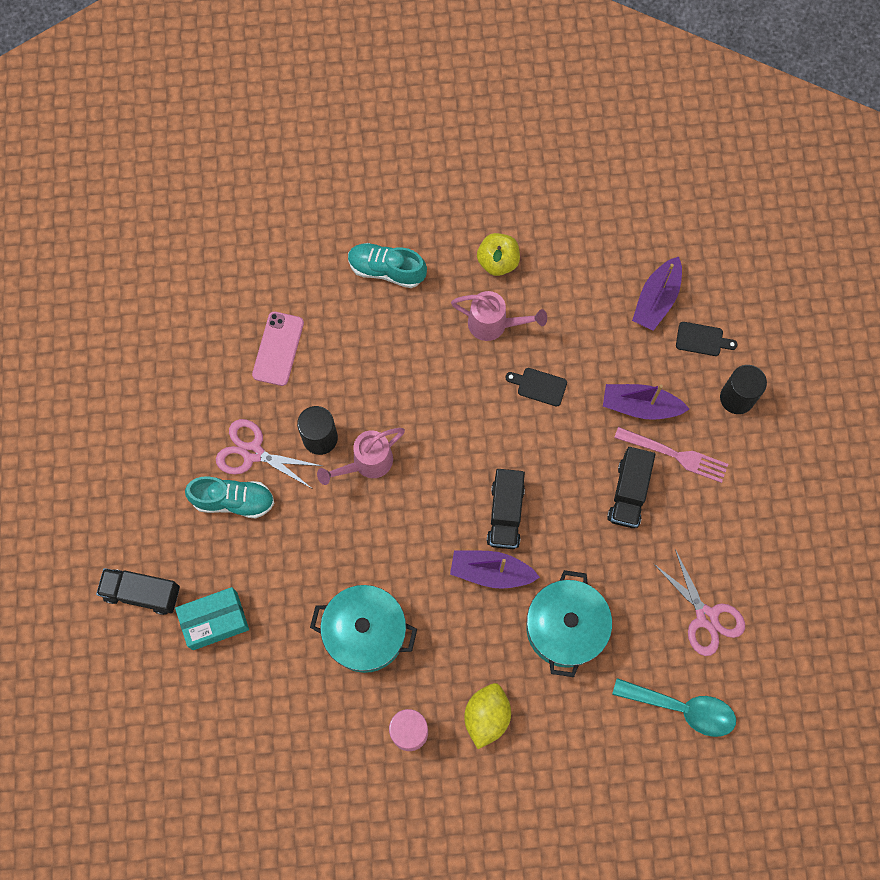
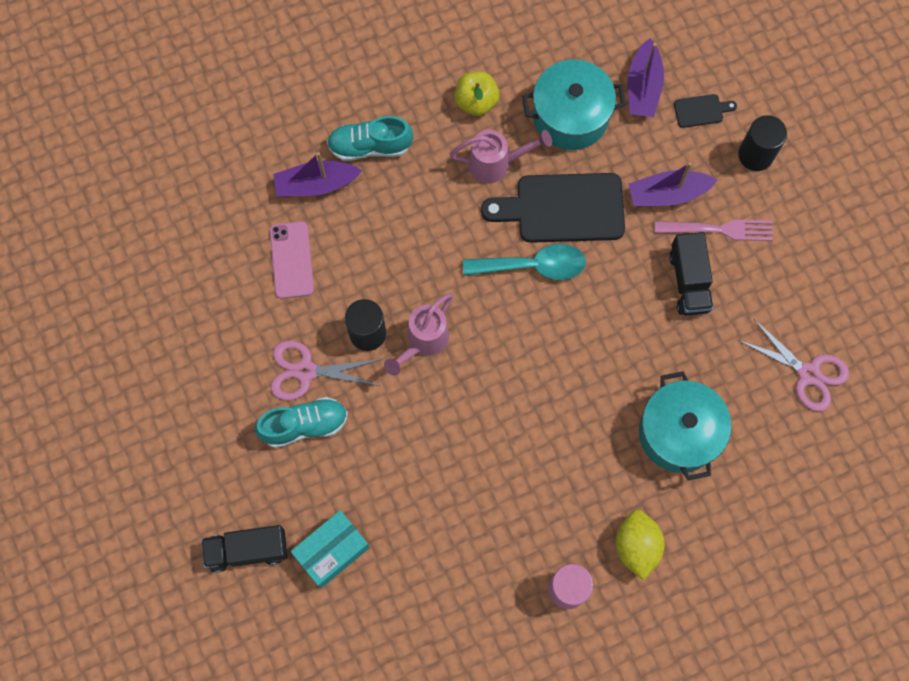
camera: 20 degrees left, 0 degrees up
turquoise pot [310,585,417,673] -> turquoise pot moved to [522,59,626,150]
purple boat [450,551,540,589] -> purple boat moved to [273,152,362,197]
black truck [487,469,525,549] -> none
black cutting board [505,368,567,406] -> black cutting board [481,173,625,243], size x2.26
turquoise spoon [612,678,736,737] -> turquoise spoon moved to [463,244,586,280]

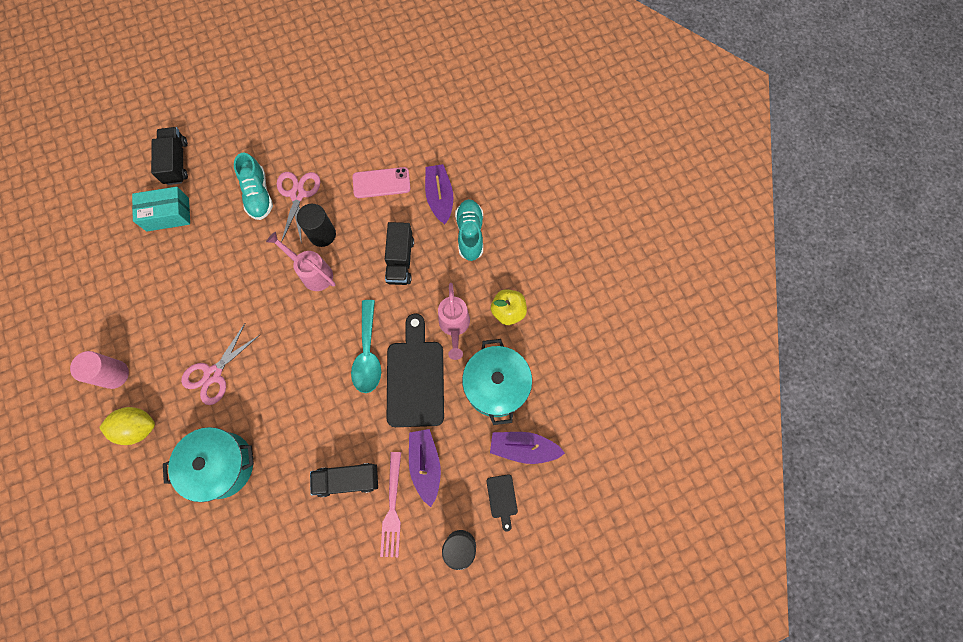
camera: 90 degrees right, 0 degrees up
turquoise box [290,510,370,588] -> turquoise box turned 60 degrees counterclockwise [132,187,190,231]
pink scissors [738,319,849,412] -> pink scissors moved to [181,323,260,405]
none -> black truck [385,222,414,285]

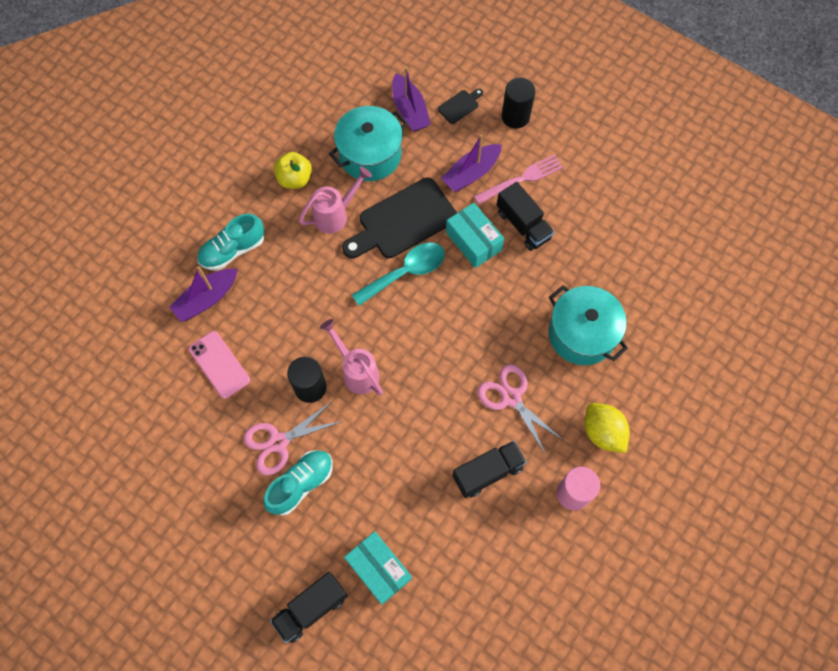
camera: 120 degrees left, 5 degrees down
pink scissors [181,323,260,405] -> pink scissors turned 135 degrees counterclockwise [477,364,564,455]
pink watering can [266,232,336,291] -> pink watering can turned 135 degrees clockwise [320,319,383,396]
black truck [385,222,414,285] -> black truck moved to [452,441,527,498]
none -> turquoise box [446,203,504,268]

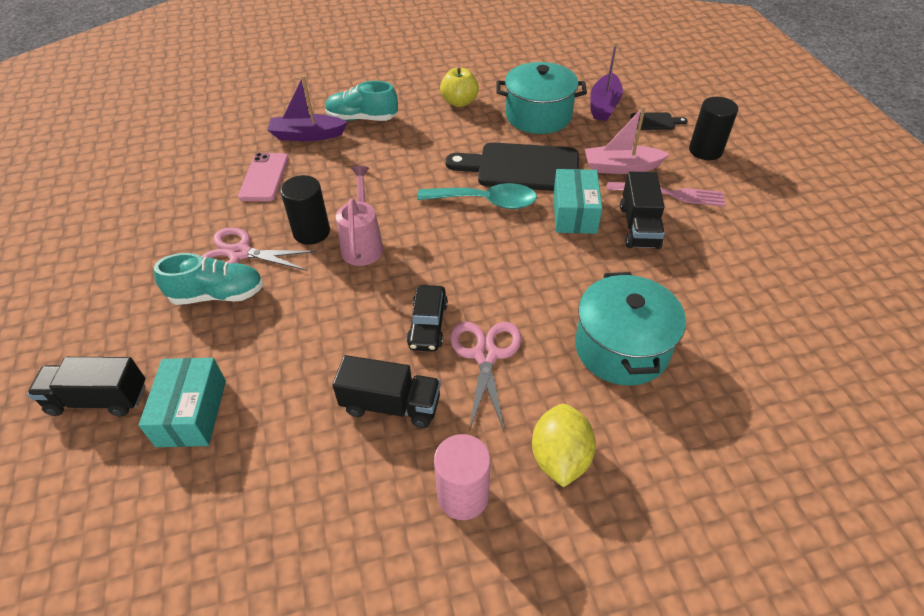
camera: 40 degrees right, 20 degrees down
pink watering can [298,167,372,234] -> none
purple boat [441,134,502,192] -> pink boat [585,106,669,174]
none -> black car [407,285,448,351]

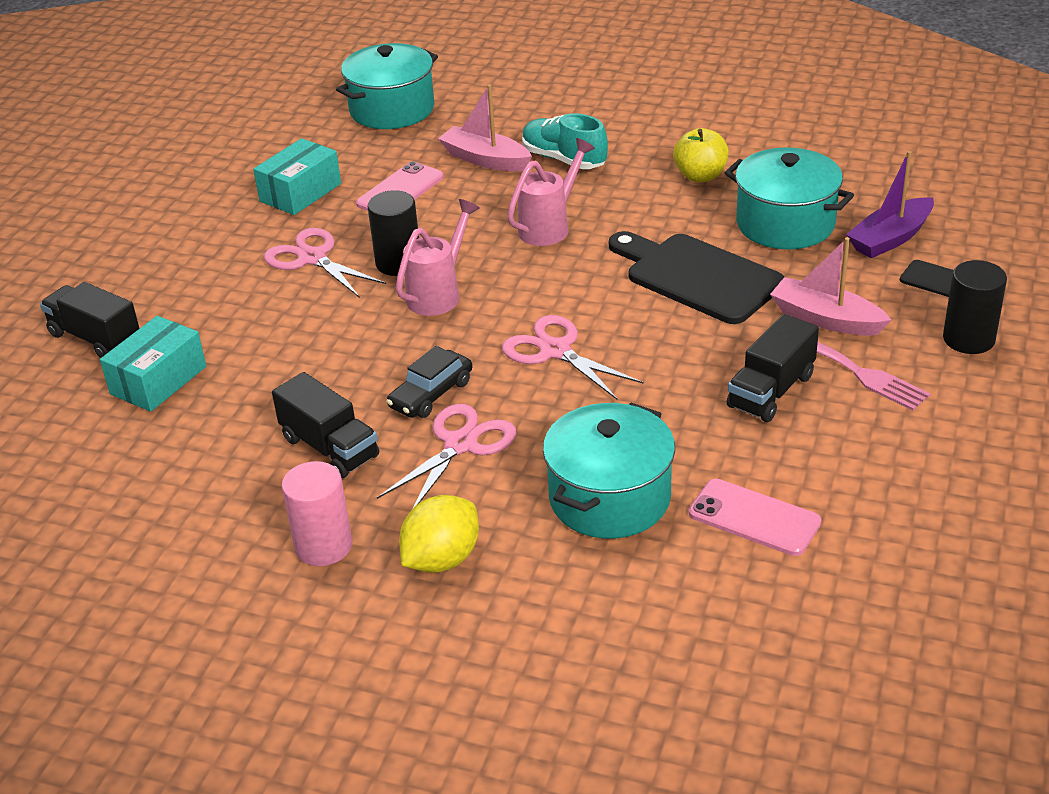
camera: 35 degrees right, 10 degrees down
turquoise shoe [154,253,263,305] -> none
purple boat [268,75,347,141] -> pink boat [438,84,532,171]
turquoise spoon [417,183,537,209] -> none
turquoise box [553,169,602,234] -> turquoise box moved to [253,138,341,215]
none -> turquoise pot [336,43,438,129]
none -> pink scissors [502,315,644,400]
none -> pink watering can [507,138,595,246]
none -> pink phone [689,479,821,556]

